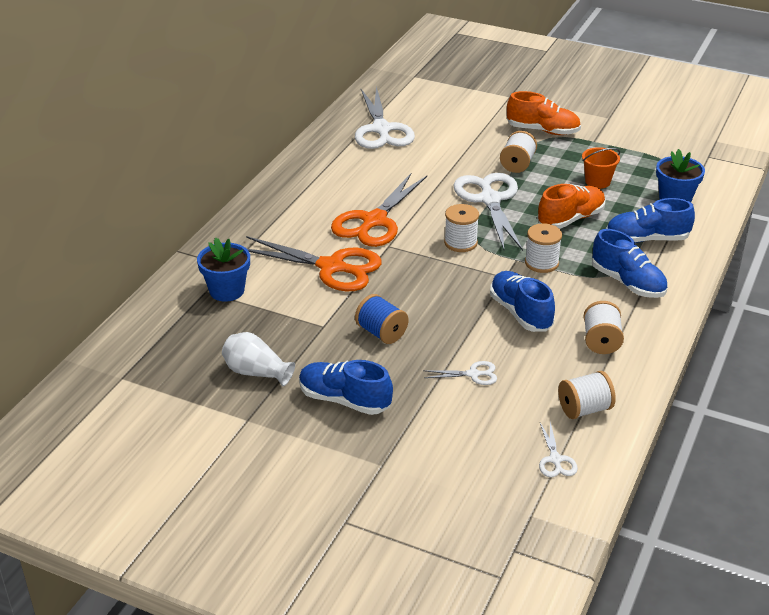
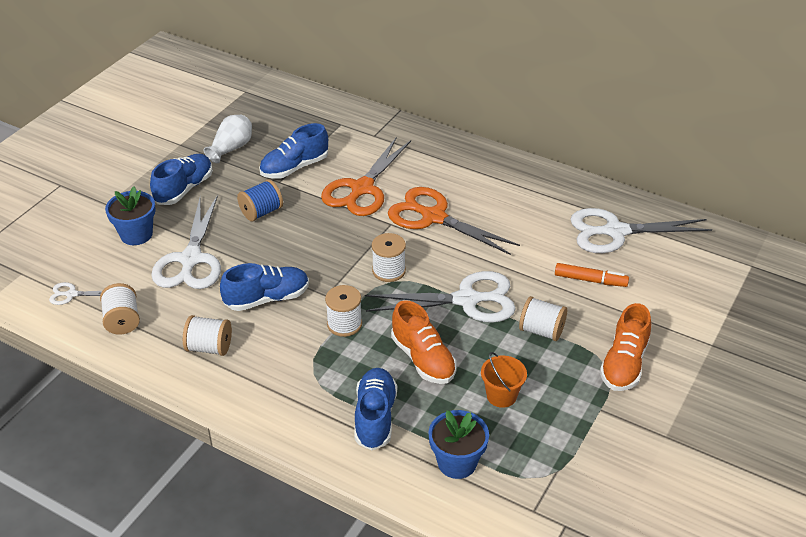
camera: 95 degrees right, 5 degrees up
blue flower pot [197,237,250,302] -> blue flower pot moved to [105,187,156,245]
white scissors [423,361,497,385] -> white scissors [151,195,221,289], size x2.25
blue shoe [592,229,667,298] -> blue shoe moved to [259,123,328,179]
none -> orange marker [555,263,629,287]

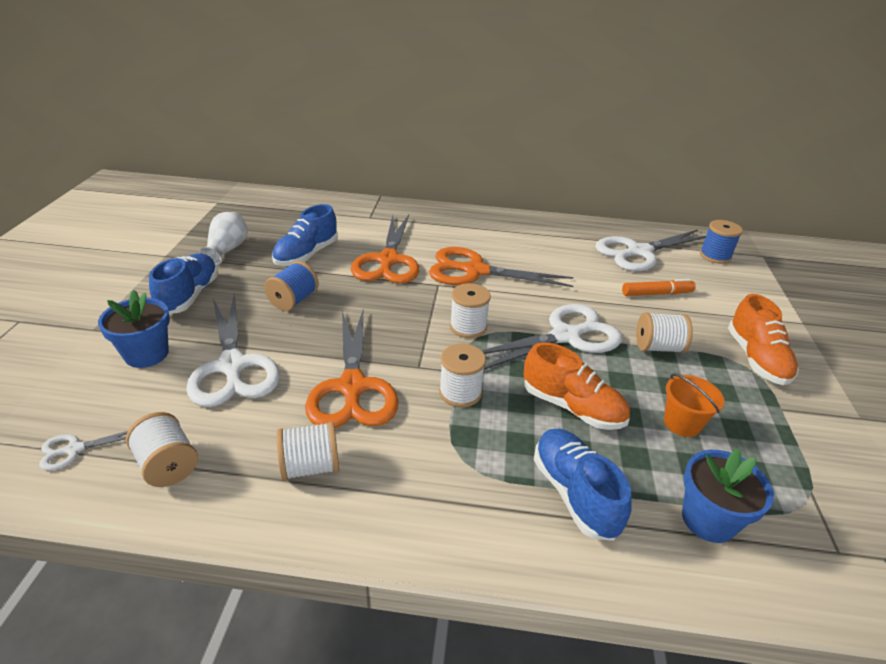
camera: 25 degrees left, 5 degrees down
blue shoe [220,263,309,311] -> orange scissors [305,309,399,428]
none -> blue spool [700,220,743,264]

